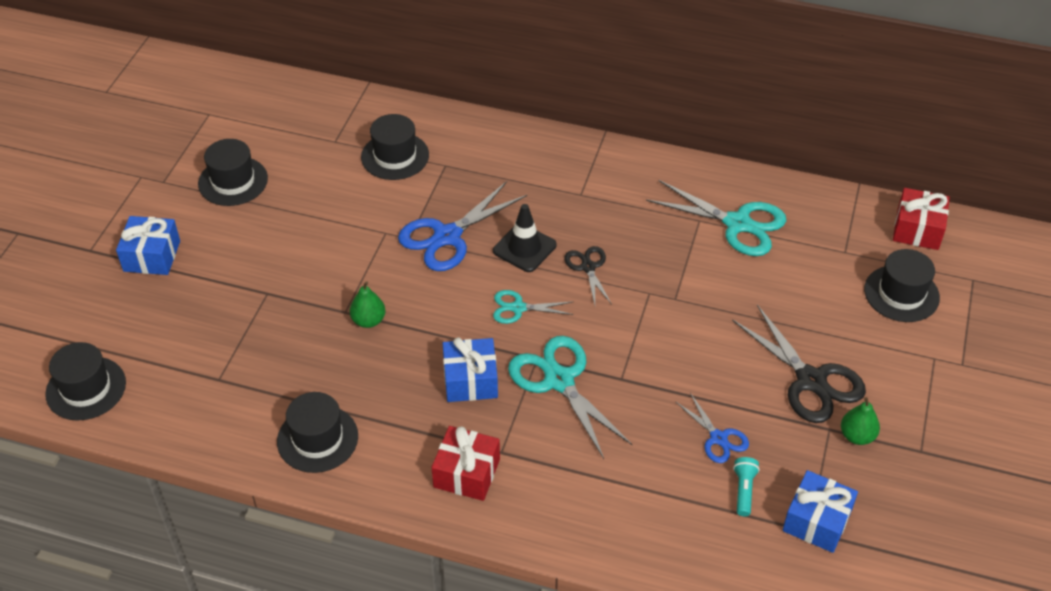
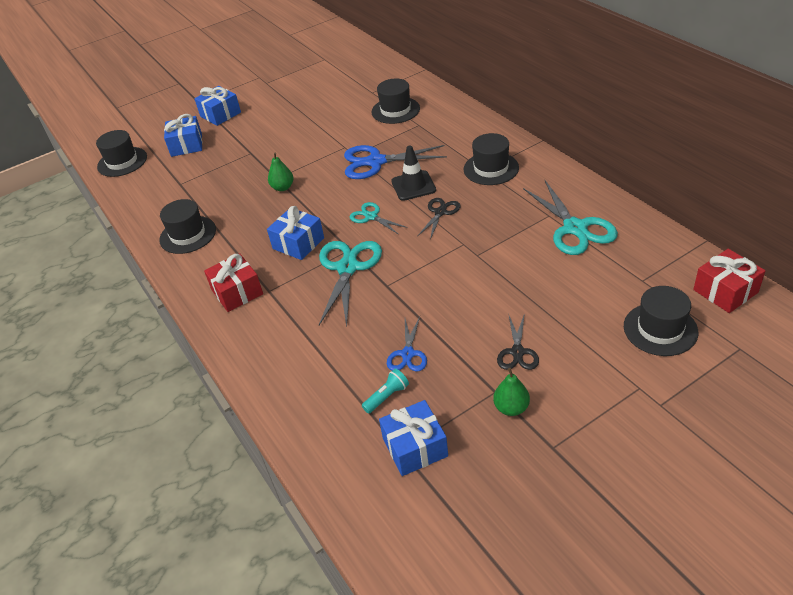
camera: 45 degrees right, 5 degrees down
black hat [198,139,268,206] -> black hat moved to [464,133,519,185]
black scissors [732,305,866,423] -> black scissors [497,313,539,370], size x0.55
none -> blue gift [164,114,202,157]

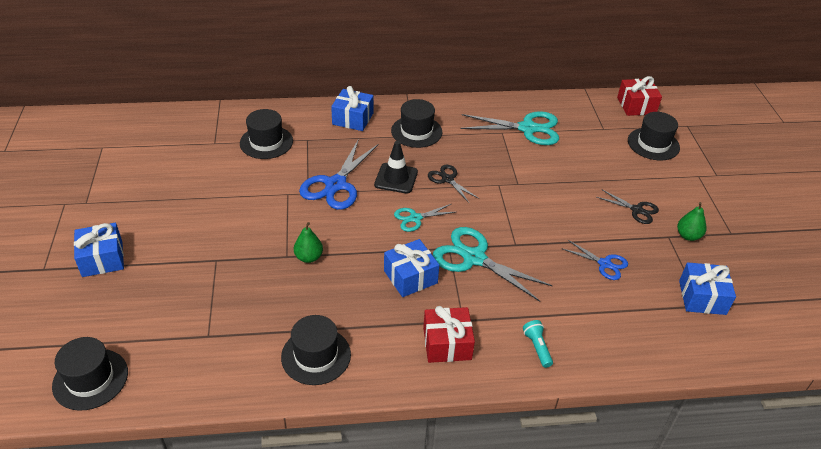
camera: 70 degrees left, 0 degrees up
blue gift [164,114,202,157] -> blue gift moved to [331,86,374,131]
turquoise flashlight [362,369,409,414] -> turquoise flashlight moved to [523,320,553,368]

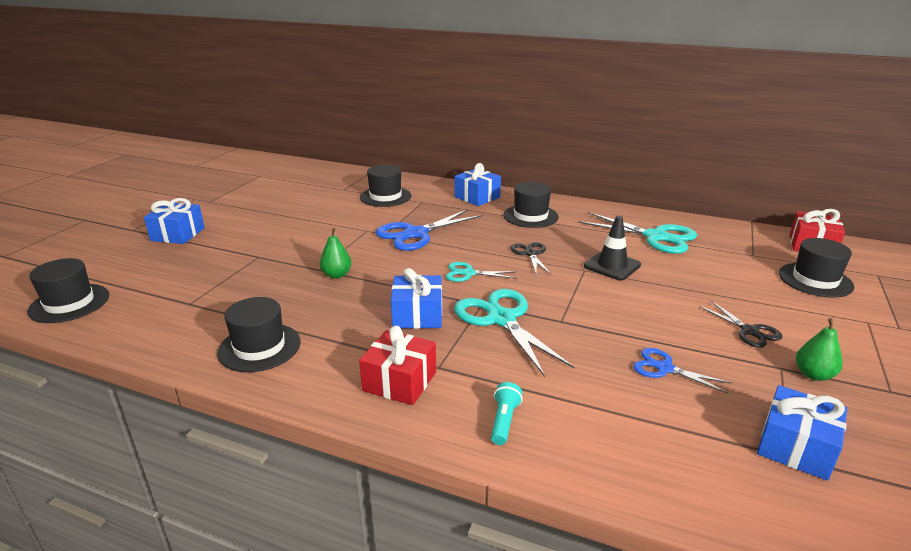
camera: 30 degrees right, 15 degrees down
black traffic cone [374,141,418,193] -> black traffic cone moved to [584,216,641,280]
blue scissors [563,240,628,280] -> blue scissors turned 150 degrees clockwise [633,348,732,394]

